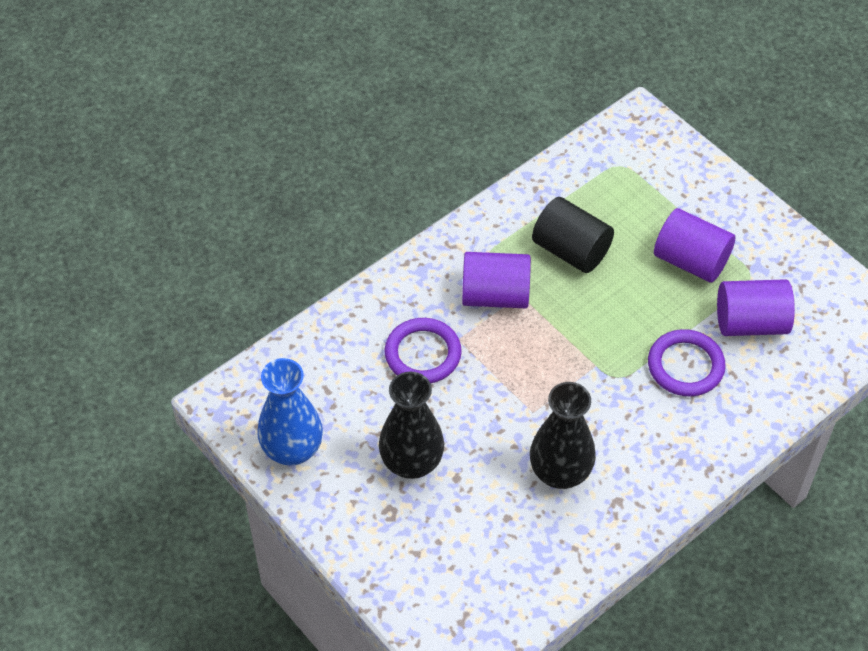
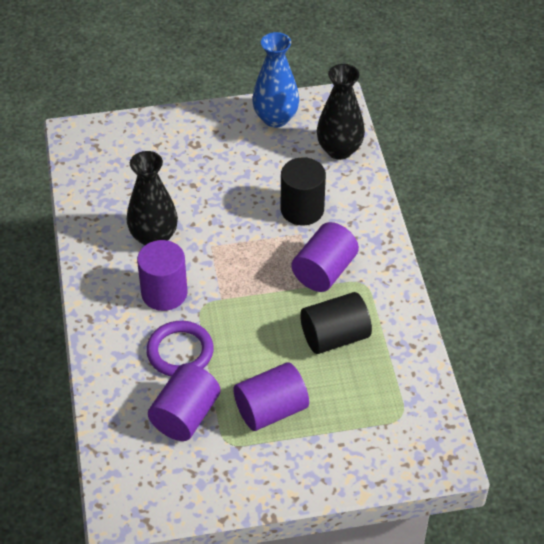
camera: 120 degrees right, 5 degrees down
black vase [379,372,444,479] -> black vase moved to [317,64,365,160]
purple ring [385,318,462,383] -> black cylinder [281,157,326,225]
none -> purple cylinder [137,240,187,311]

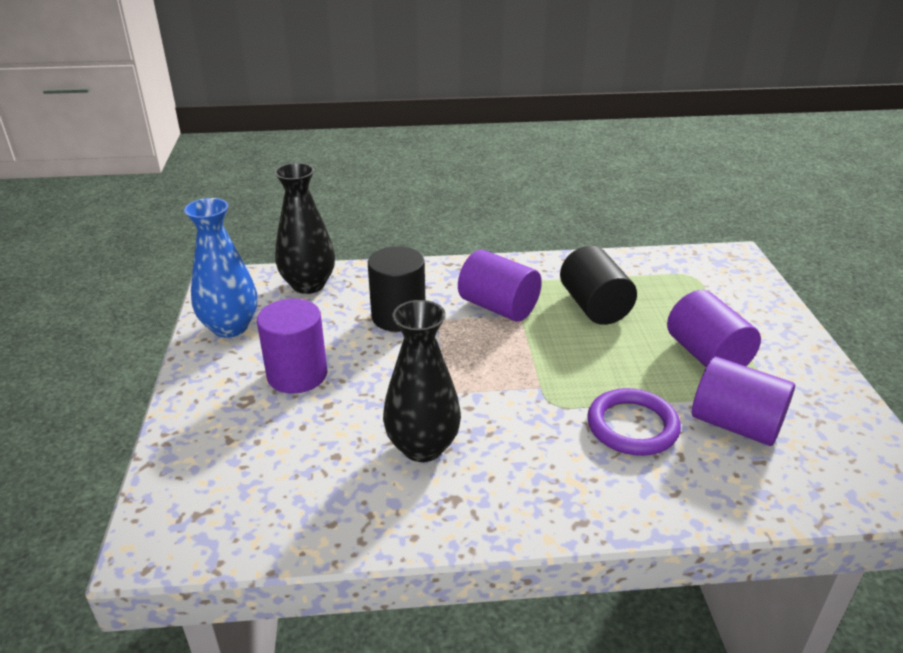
camera: 85 degrees left, 15 degrees down
purple cylinder [137,240,187,311] -> purple cylinder moved to [257,299,327,394]

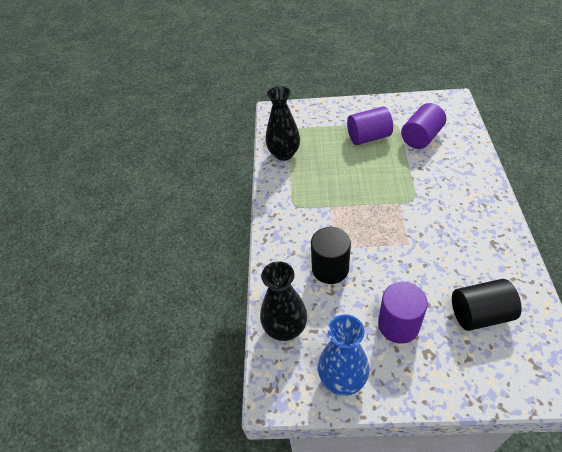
camera: 80 degrees left, 15 degrees up
black vase [383,300,461,462] -> black vase moved to [265,86,300,161]
purple cylinder [458,250,542,322] -> none
black cylinder [560,246,637,325] -> black cylinder moved to [452,279,522,331]
purple ring [587,388,681,456] -> none

